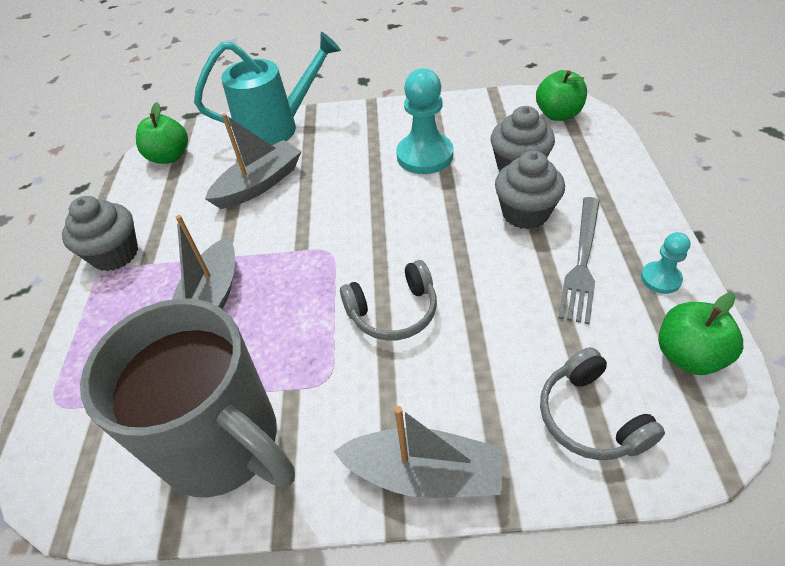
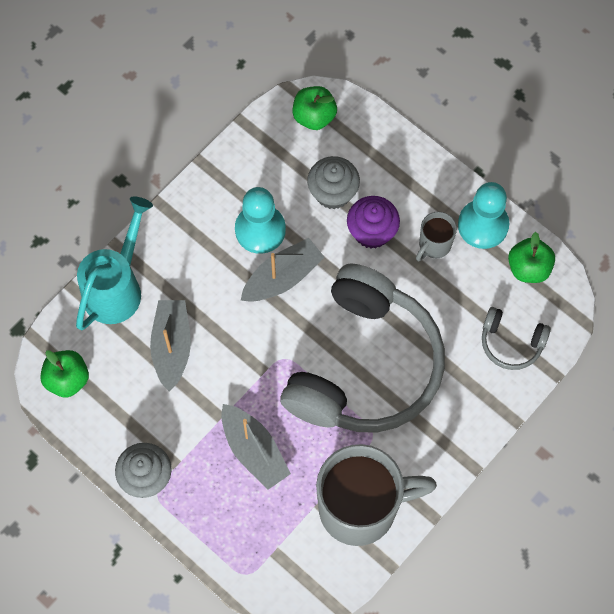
camera: 50 degrees left, 20 degrees up
grey boat [333,406,503,498] -> grey boat moved to [241,238,325,301]
grey headphones [340,260,437,341] -> grey headphones [280,264,445,433], size x2.43
grey cupcake [495,151,565,229] -> purple cupcake [347,196,400,249]
grey fork [559,197,600,324] -> grey mug [416,211,457,261]
turquoise pawn [641,232,690,294] -> turquoise pawn [458,182,509,249], size x1.90

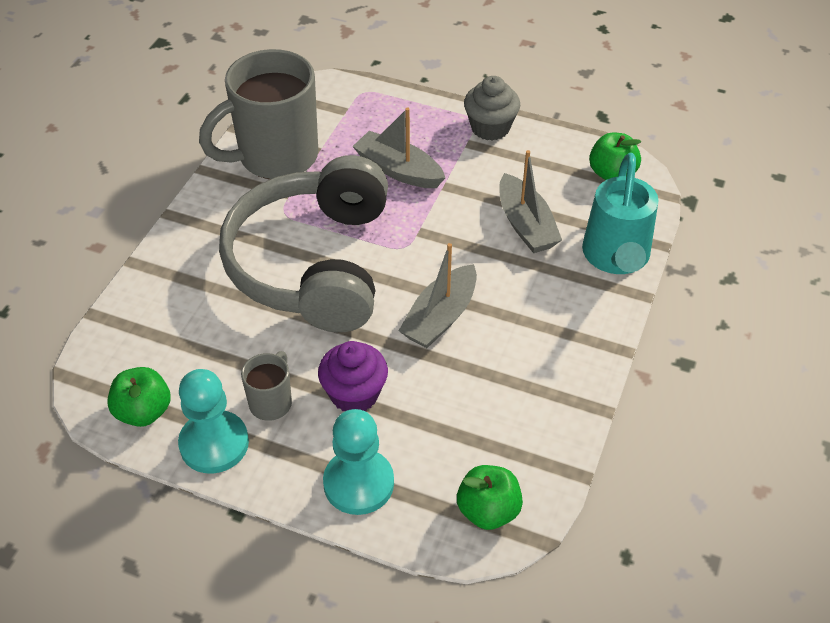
camera: 160 degrees right, 20 degrees down
turquoise pawn [235,187,286,254] -> turquoise pawn moved to [323,409,394,515]
grey cupcake [307,156,360,209] -> none
grey headphones [482,307,551,370] -> none

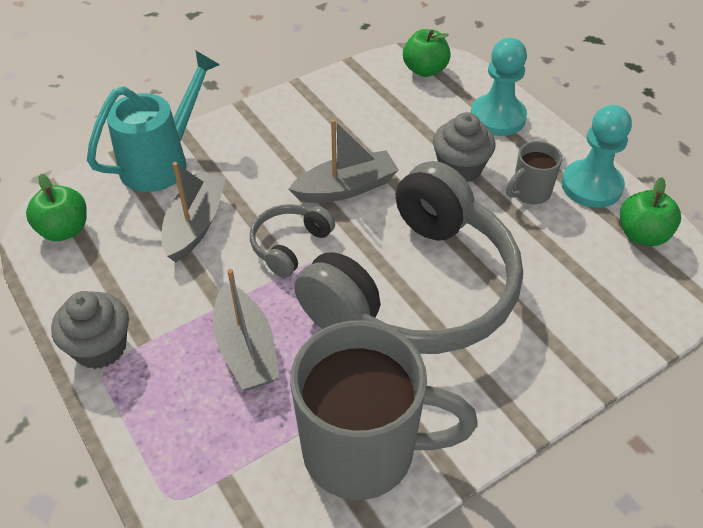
camera: 145 degrees left, 0 degrees up
purple cupcake [318,341,388,411] -> grey cupcake [433,112,495,182]
none -> grey headphones [250,204,335,278]

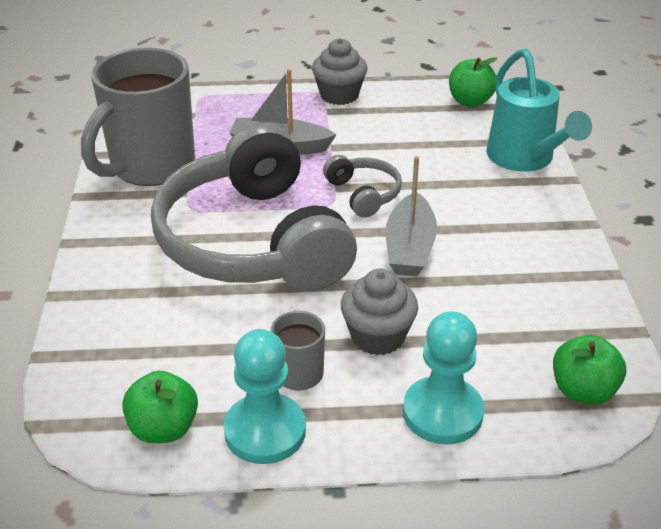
camera: 120 degrees right, 10 degrees down
grey boat [161,162,226,262] -> none

